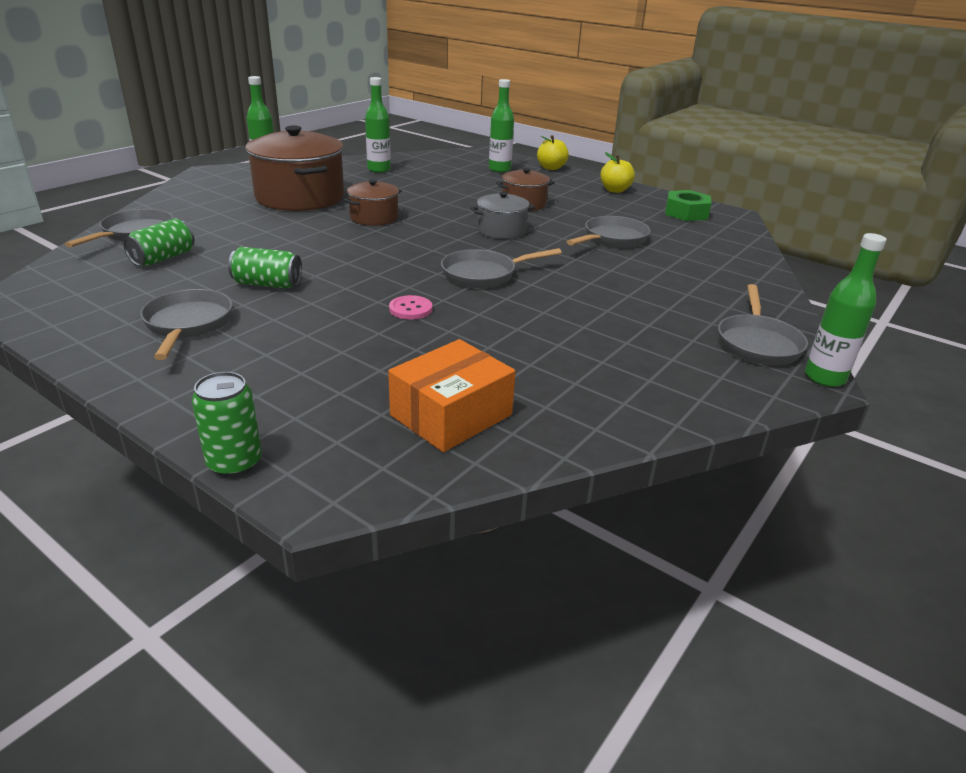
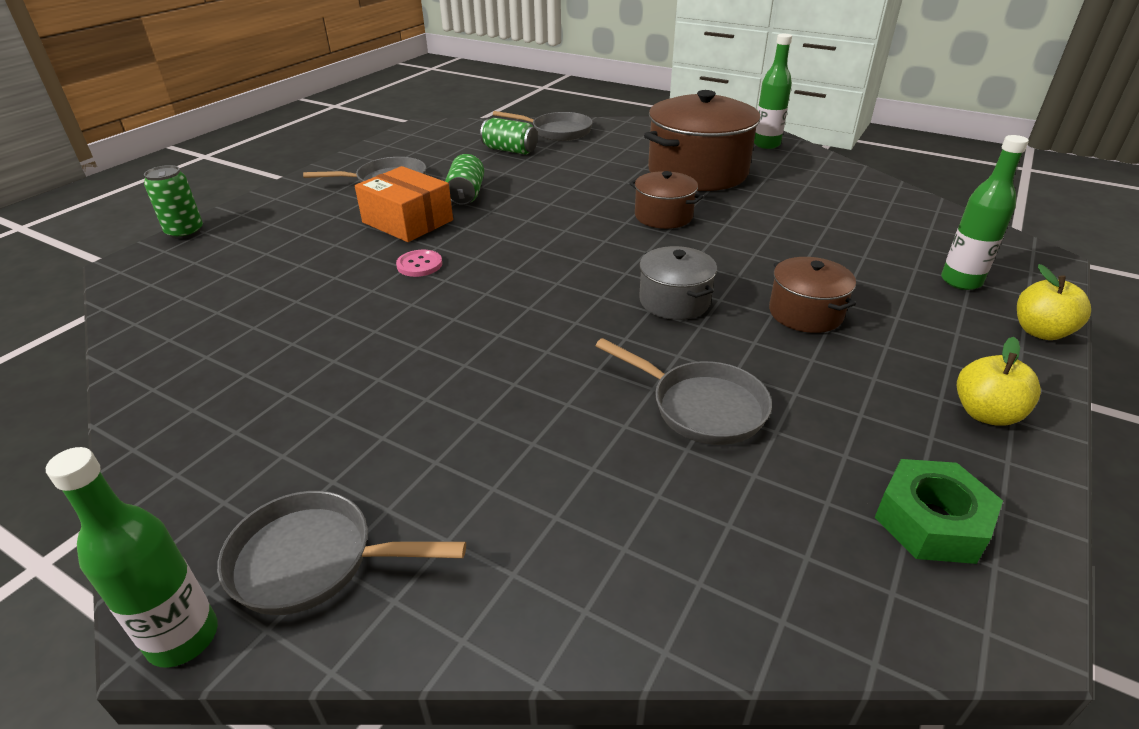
camera: 85 degrees right, 5 degrees up
green bottle [365,77,391,173] -> none
orange box [388,339,515,452] -> orange box moved to [355,166,453,242]
grey pan [441,248,562,288] -> none

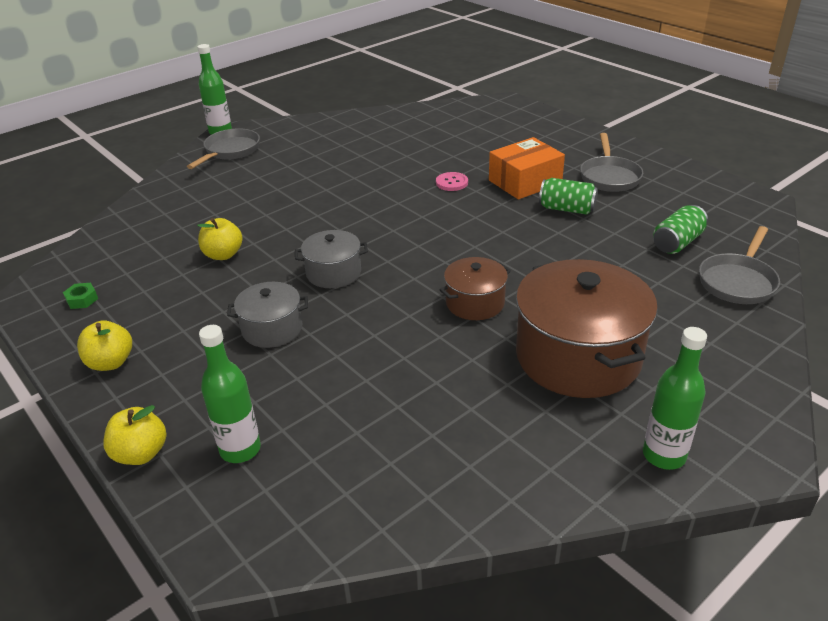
camera: 110 degrees right, 0 degrees up
green can [144,165,203,239] -> none
grey pan [595,338,772,445] -> yellow apple [197,218,243,260]
brown pot [769,257,856,333] -> grey pot [227,282,308,348]
green nut [875,459,1003,564] -> green nut [63,283,98,309], size x0.52

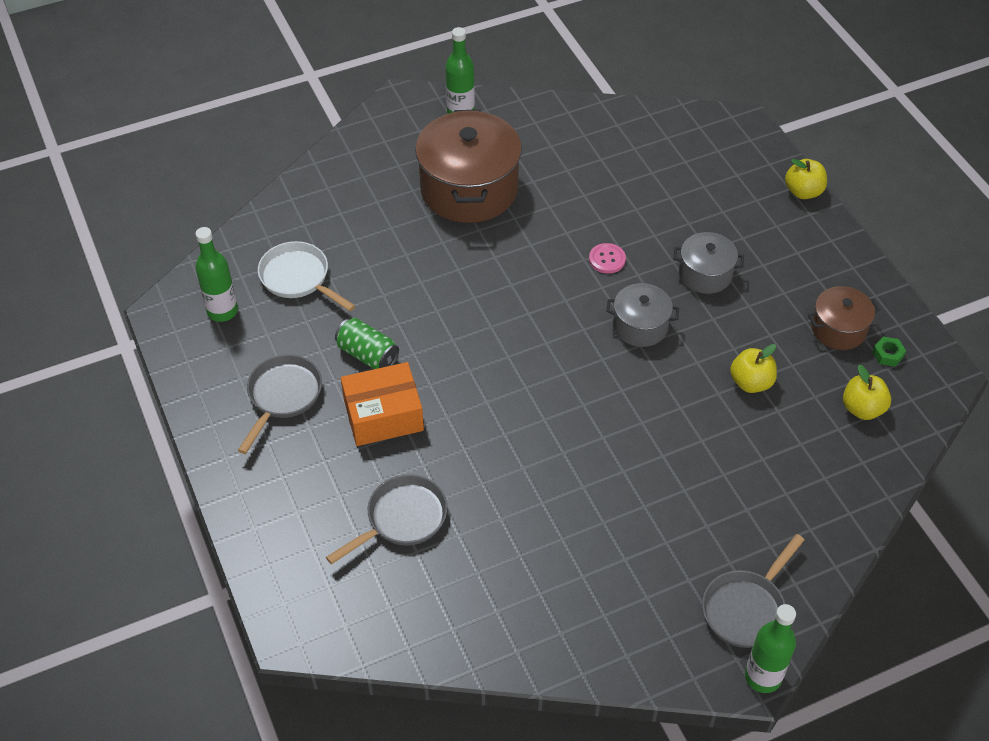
camera: 165 degrees left, 15 degrees up
yellow apple [77,320,132,371] -> yellow apple moved to [843,364,891,420]
green bottle [199,325,261,463] -> green bottle moved to [195,227,238,322]
pink button [436,172,468,191] -> pink button moved to [589,243,626,274]
brown pot [439,257,511,320] -> brown pot moved to [808,286,880,350]
green can [653,205,708,254] -> white pan [258,241,355,311]
grey pan [699,226,780,304] -> grey pan moved to [326,474,447,564]

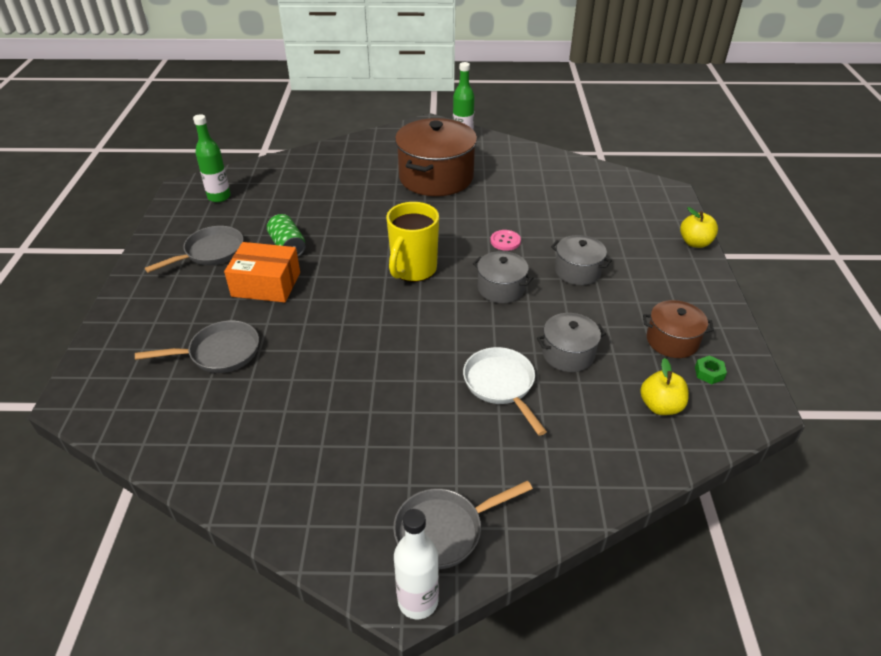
camera: 25 degrees right, 10 degrees down
white pan [258,241,355,311] -> white pan moved to [463,347,547,436]
yellow apple [730,344,777,393] -> grey pot [537,313,606,372]
green bottle [745,604,796,693] -> white bottle [394,509,439,619]
none -> yellow mug [386,202,439,282]

